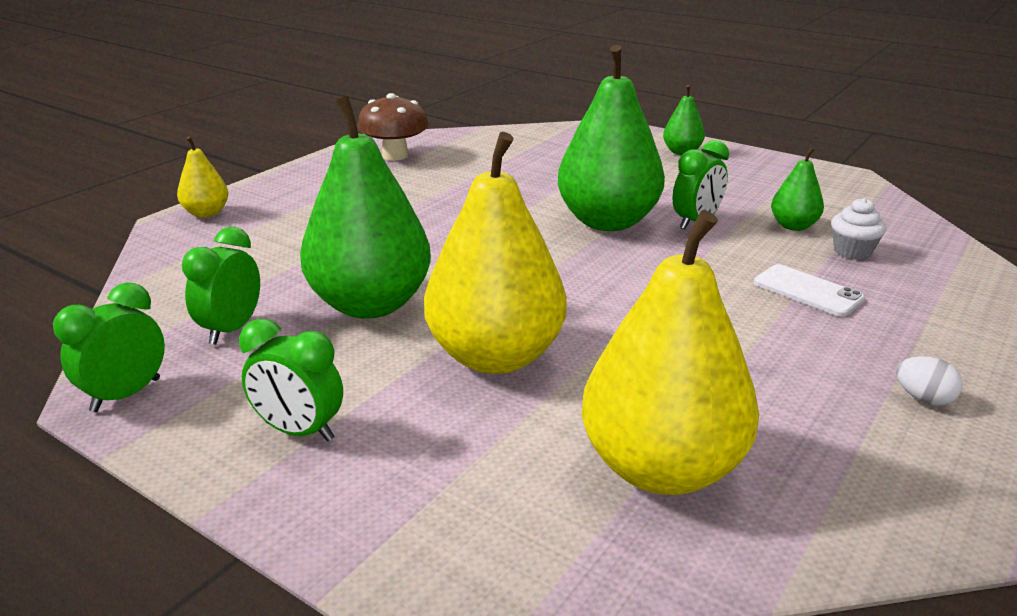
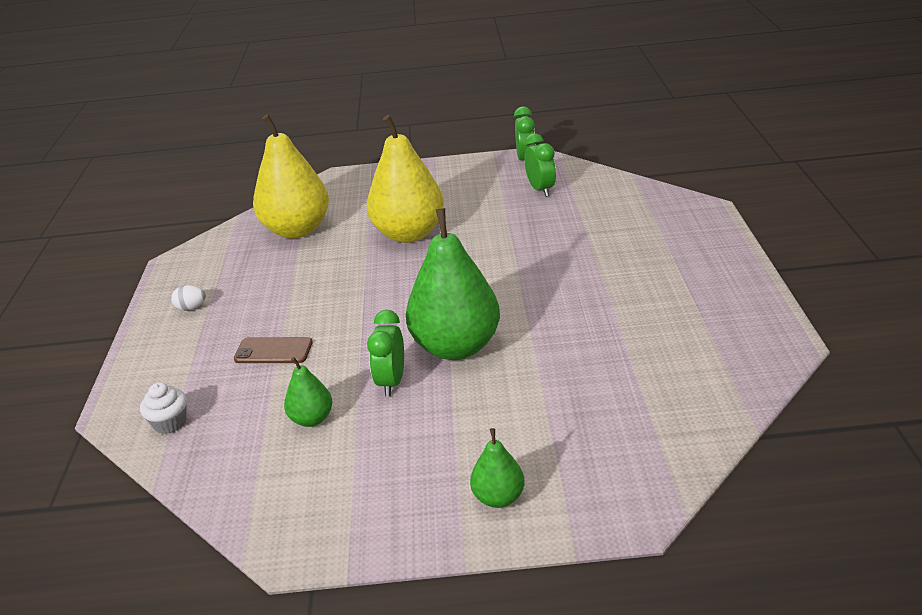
camera: 145 degrees right, 5 degrees up
yellow pear [177,136,228,218] -> none
green clock [239,319,343,442] -> none
green pear [300,96,431,319] -> none
brown mushroom [357,93,429,161] -> none
white phone [754,264,865,317] -> brown phone [234,337,313,363]
white cupcake [831,198,886,260] -> white cupcake moved to [140,382,187,434]

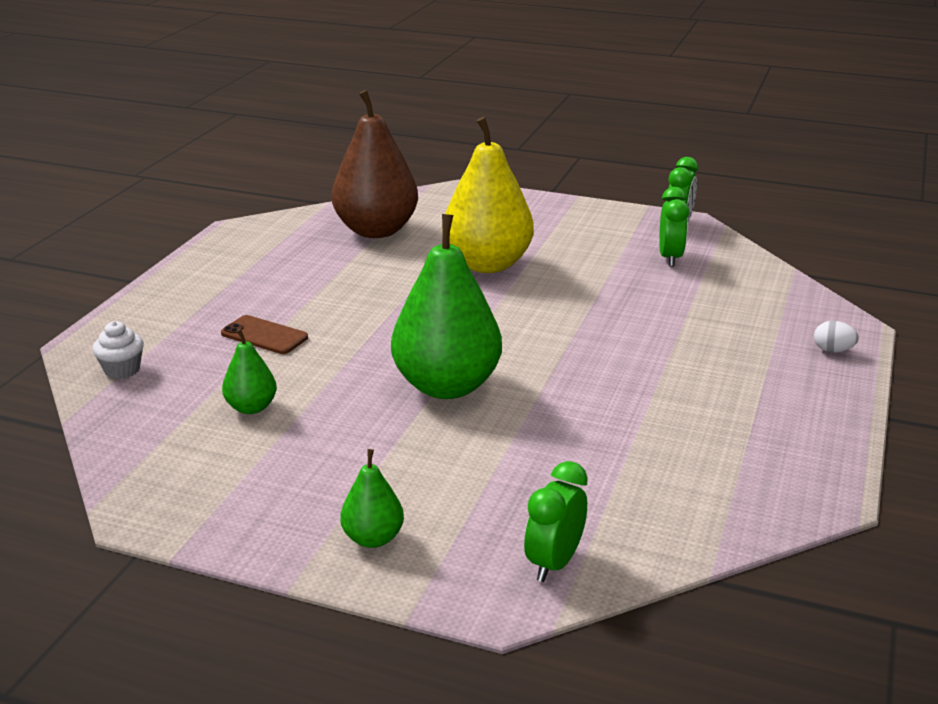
camera: 20 degrees right, 5 degrees down
white egg [171,285,206,311] -> white egg moved to [814,321,859,353]
yellow pear [253,114,329,239] -> brown pear [332,90,418,238]
green clock [367,310,404,396] -> green clock moved to [524,461,588,582]

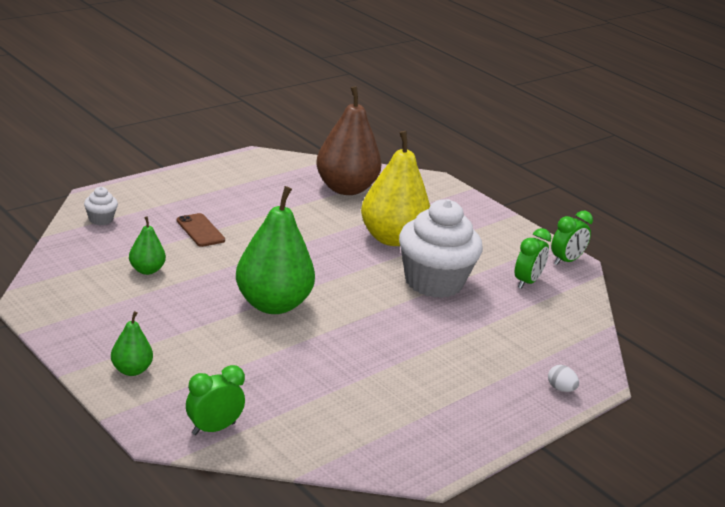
camera: 25 degrees right, 0 degrees up
none -> white cupcake [399,199,483,298]

